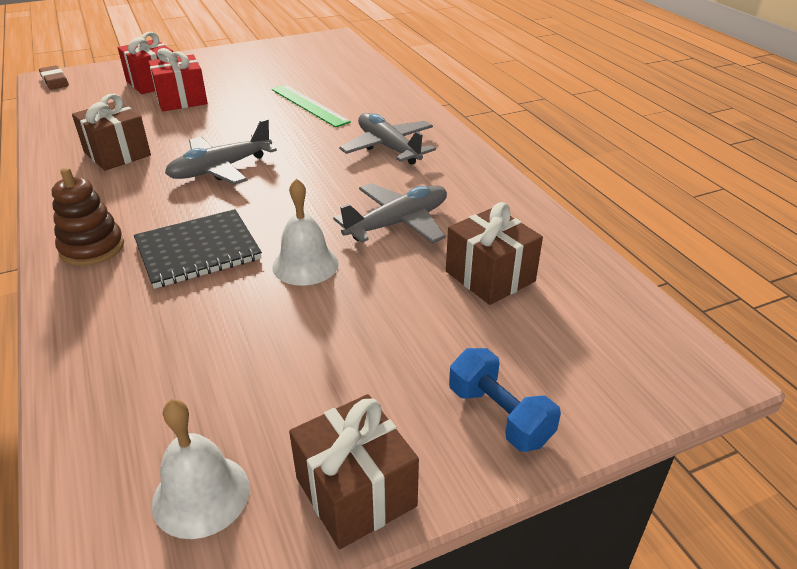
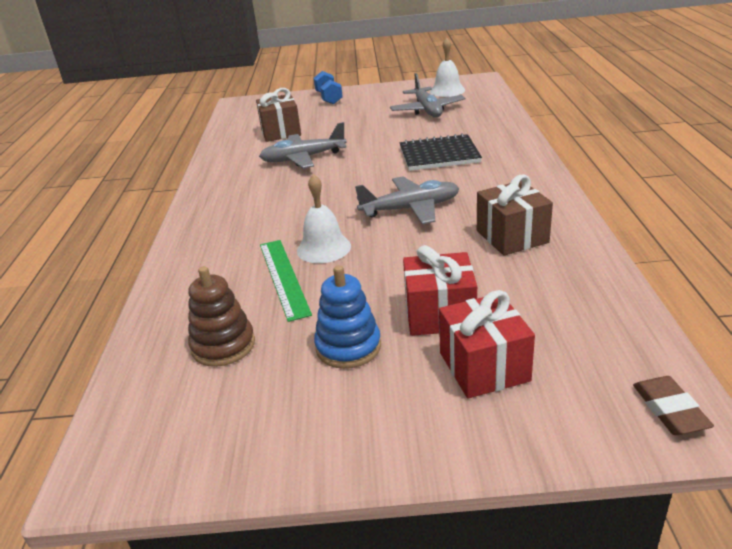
camera: 155 degrees left, 5 degrees down
brown stacking toy [52,167,124,266] -> brown stacking toy moved to [188,266,255,367]
white bell [272,178,339,286] -> white bell moved to [297,174,351,263]
brown gift [289,394,419,549] -> none
grey plane [339,113,436,165] -> grey plane moved to [390,73,465,117]
none -> blue stacking toy [314,265,381,369]

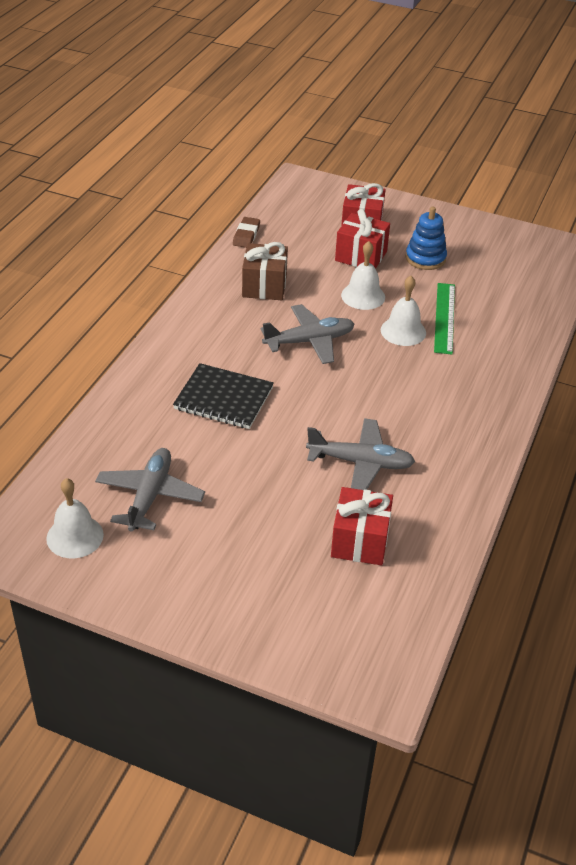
camera: 160 degrees left, 10 degrees up
brown stacking toy [188,266,255,367] -> none
brown gift [256,88,301,142] -> red gift [331,487,393,565]
blue dumbbell [314,71,343,105] -> none
grey plane [355,176,459,224] -> grey plane turned 150 degrees clockwise [261,304,355,364]
brown eraser [633,376,714,435] -> brown eraser moved to [233,217,260,248]
none -> white bell [341,241,385,310]

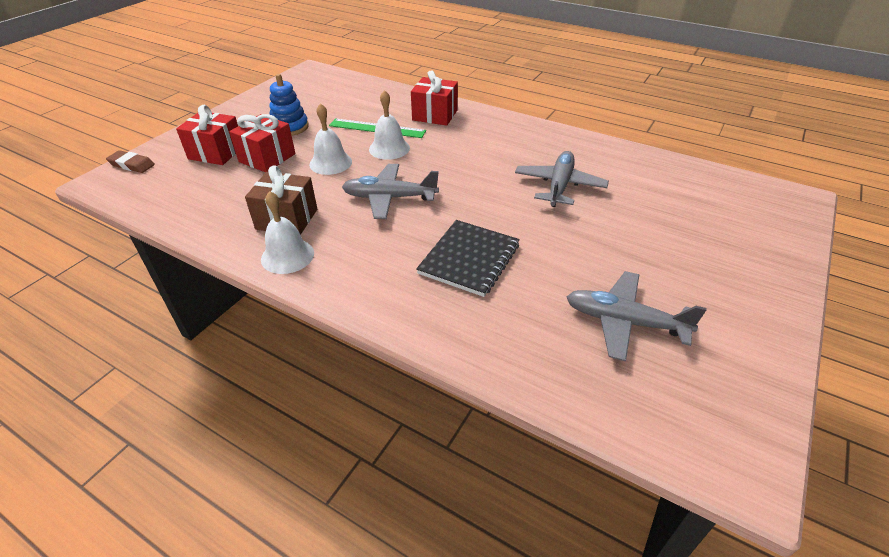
camera: 80 degrees left, 0 degrees up
white bell [46,478,104,558] -> white bell moved to [261,191,314,274]
brown eraser [233,217,260,248] -> brown eraser moved to [106,150,155,173]
grey plane [261,304,355,364] -> grey plane turned 75 degrees counterclockwise [342,164,439,219]
red gift [331,487,393,565] -> red gift moved to [411,70,458,126]

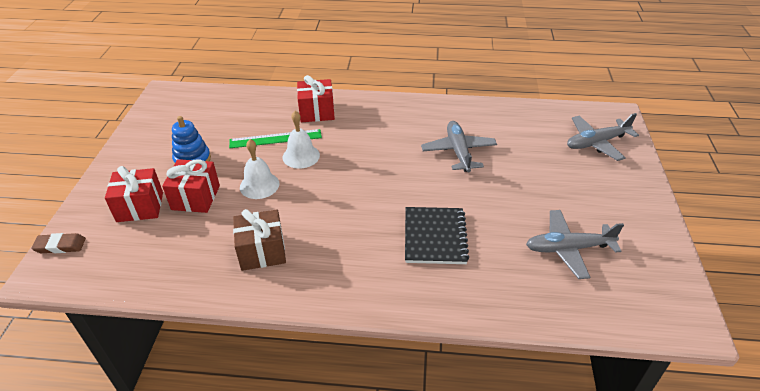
camera: 25 degrees left, 0 degrees up
white bell [261,191,314,274] -> none
grey plane [342,164,439,219] -> grey plane moved to [567,113,639,161]

